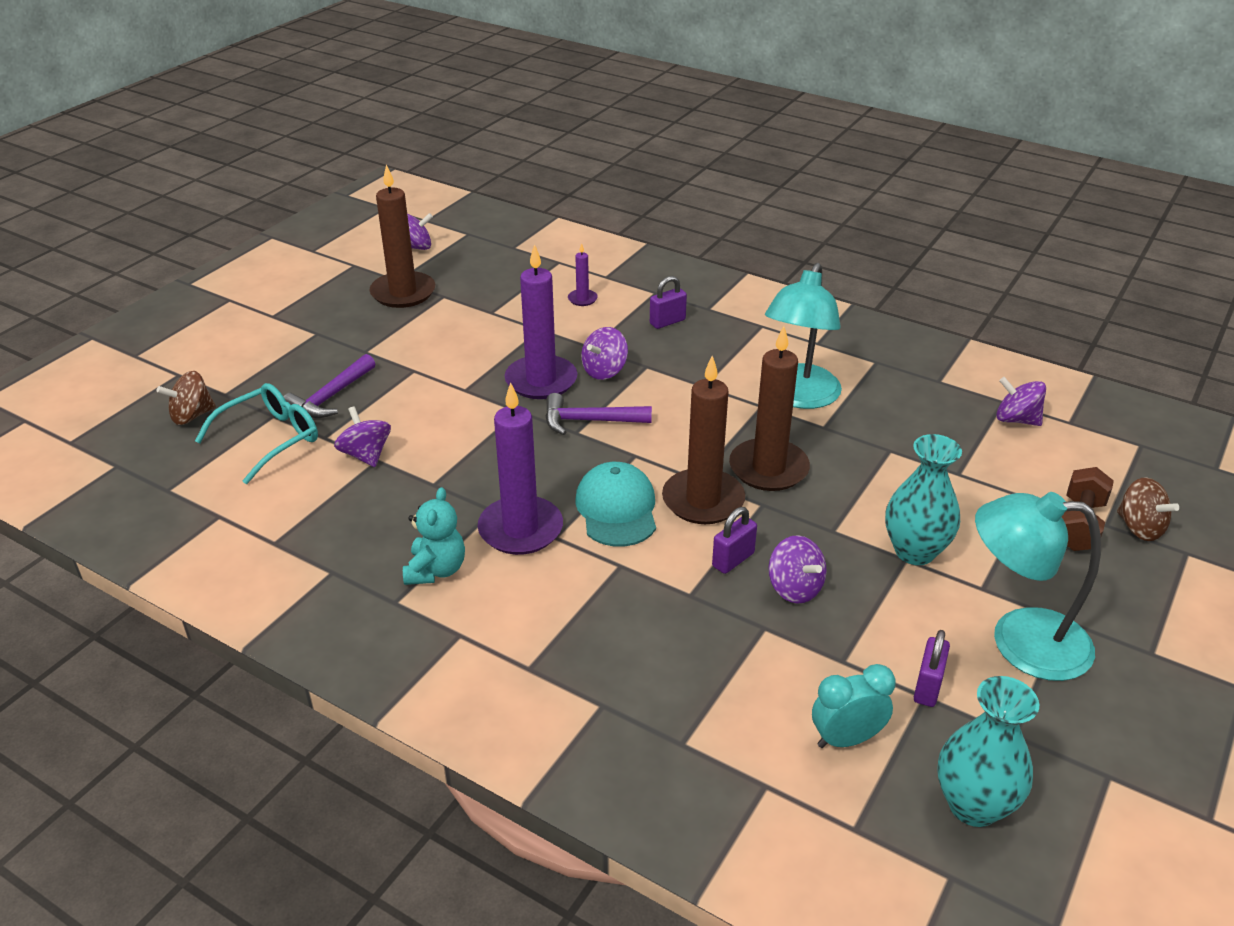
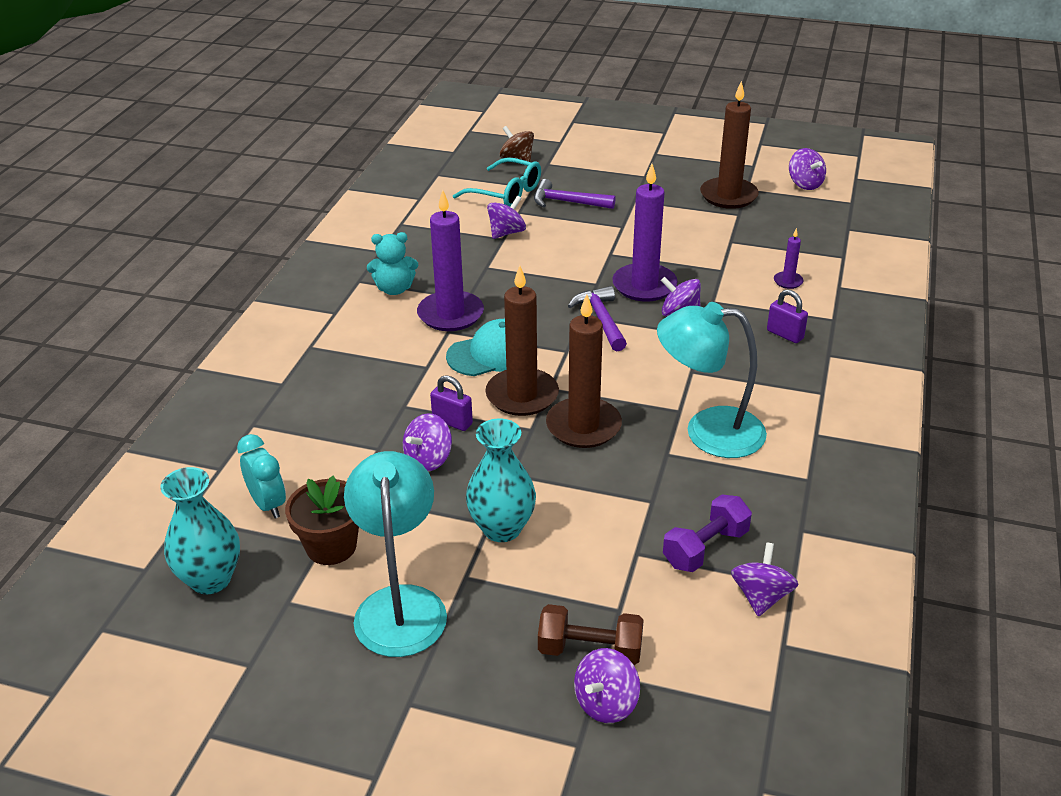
camera: 75 degrees right, 0 degrees up
purple padlock [914,630,950,707] -> brown flower pot [285,475,359,565]
brown spinning top [1117,477,1179,541] -> purple spinning top [574,648,640,723]
none -> purple dumbbell [663,494,752,572]

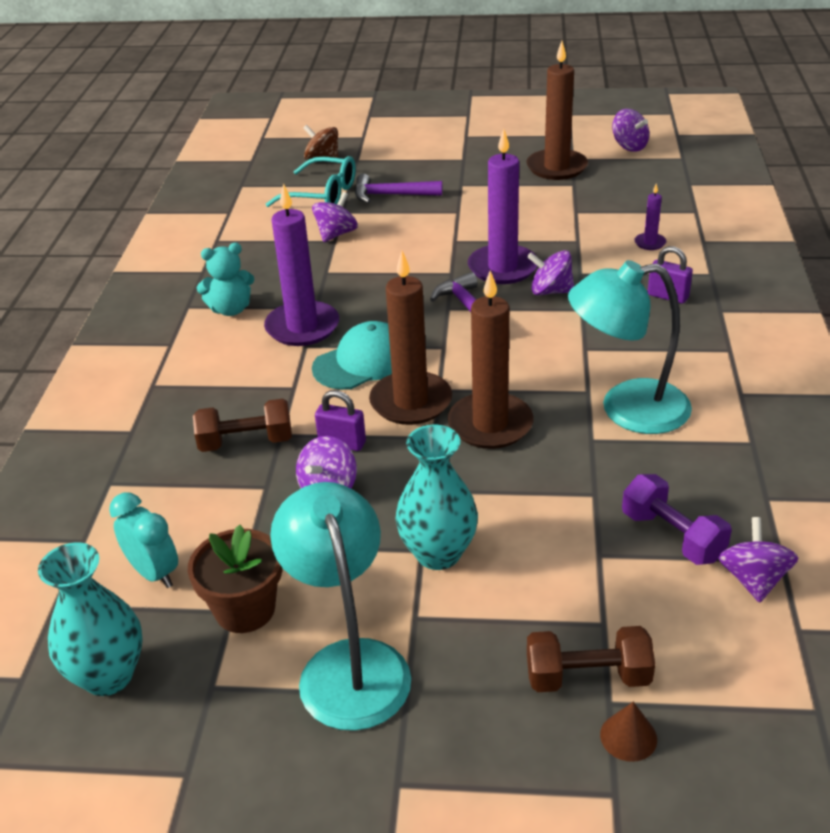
camera: 10 degrees left, 0 degrees up
purple spinning top [574,648,640,723] -> brown cone [600,702,657,762]
purple dumbbell [663,494,752,572] -> purple dumbbell turned 75 degrees counterclockwise [622,474,732,565]
none -> brown dumbbell [193,399,292,452]

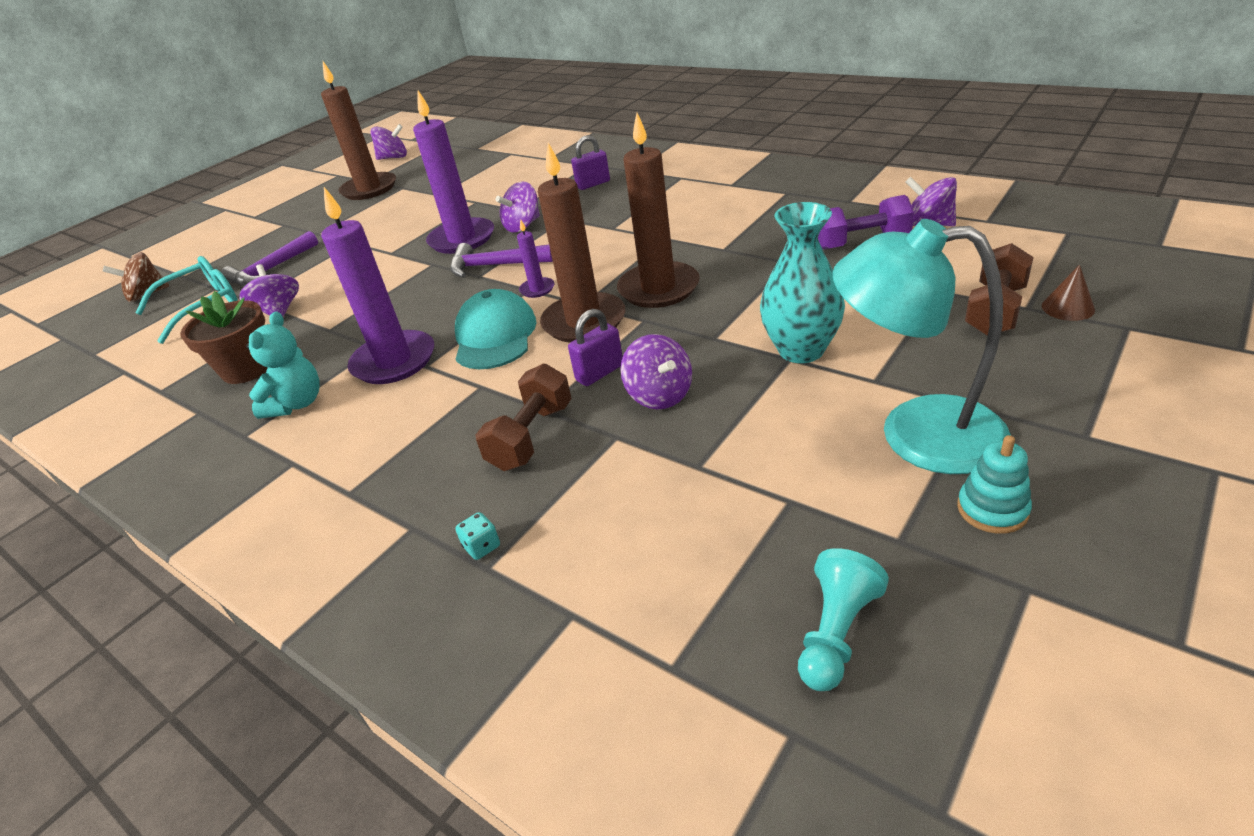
camera: 55 degrees left, 0 degrees up
turquoise vase [38,542,143,696] -> turquoise pawn [798,548,889,691]
turquoise clock [109,492,178,588] -> none
brown flower pot [188,525,282,633] -> brown flower pot moved to [180,291,268,384]
turquoise lamp [568,260,692,434] -> none
purple candle [635,184,666,250] -> purple candle moved to [517,219,555,298]
none -> turquoise dice [455,512,500,560]
none -> turquoise stacking toy [957,435,1032,534]

